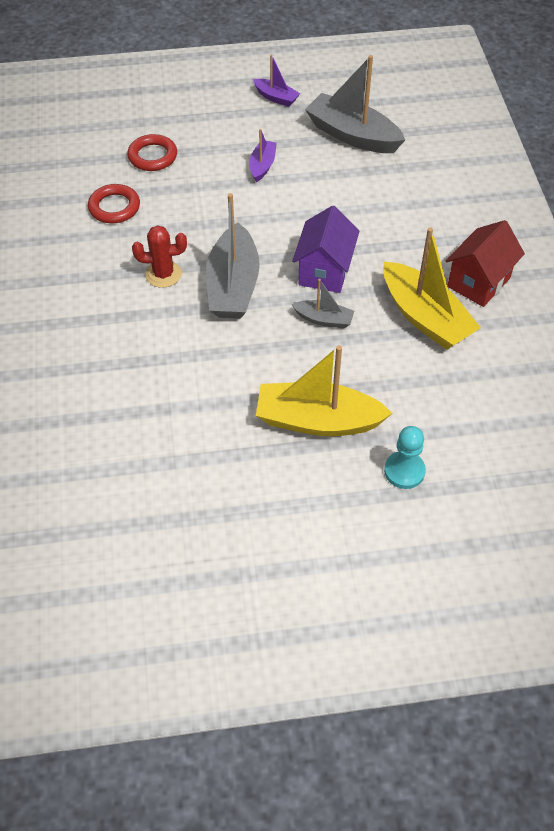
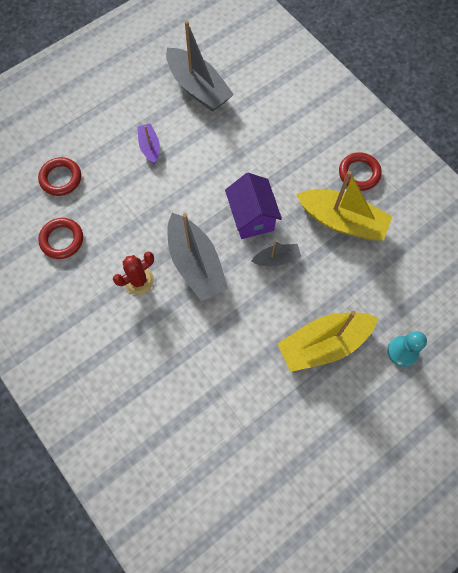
camera: 30 degrees left, 15 degrees up
purple boat [253,54,300,107] -> none
grey boat [305,55,405,153] -> grey boat turned 135 degrees counterclockwise [166,21,234,112]
red house [445,220,525,307] -> red ring [339,152,382,191]

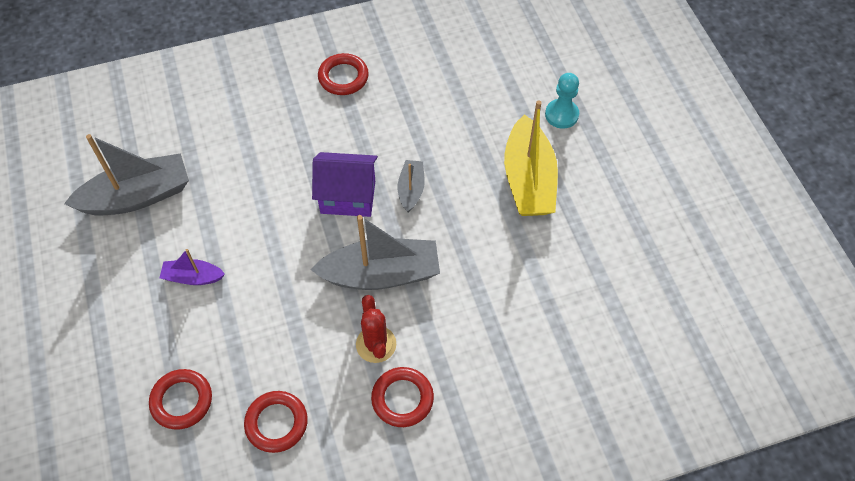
camera: 70 degrees left, 10 degrees down
yellow boat [296,171,393,240] -> none
none -> red ring [371,367,434,427]

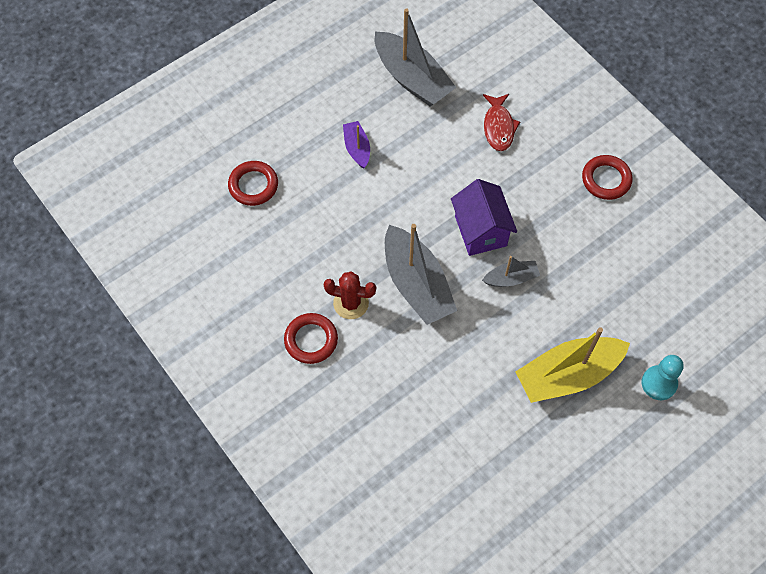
camera: 70 degrees right, 5 degrees up
red ring [244,391,308,453] -> none
red cactus [356,295,396,363] -> red cactus turned 45 degrees clockwise [324,271,376,319]
none -> red fish [483,94,520,151]

